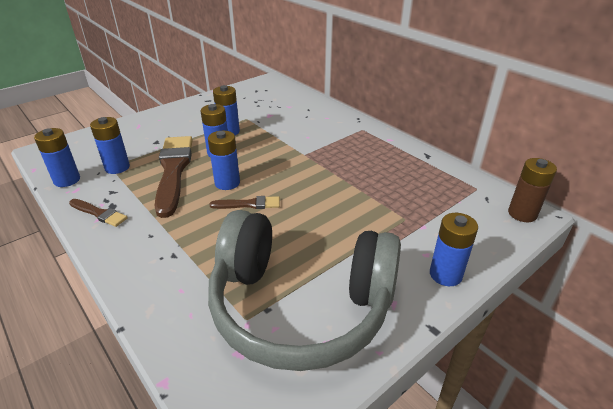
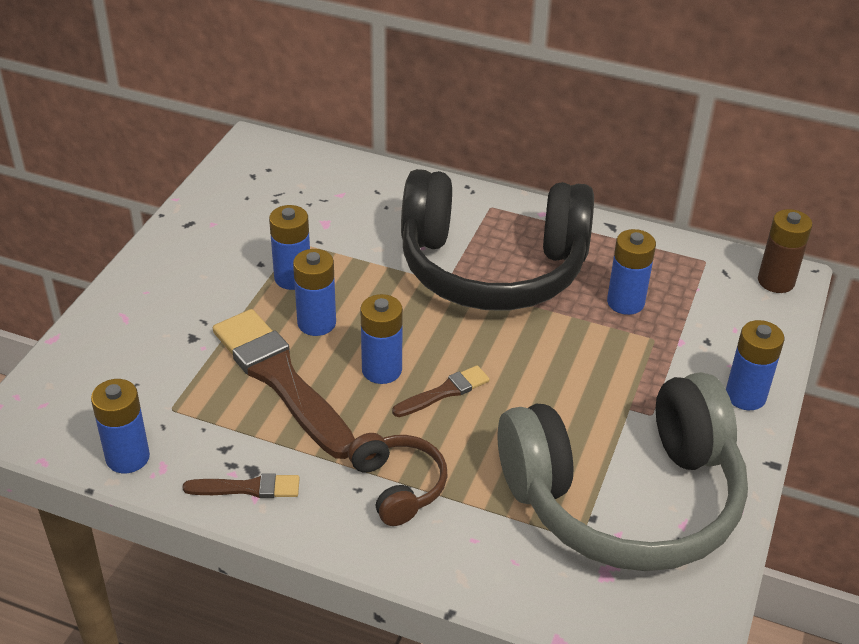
camera: 30 degrees left, 5 degrees up
blue battery [90,117,130,174] -> blue battery moved to [607,229,656,315]
none -> brown headphones [348,433,448,526]
none -> black headphones [401,169,594,311]

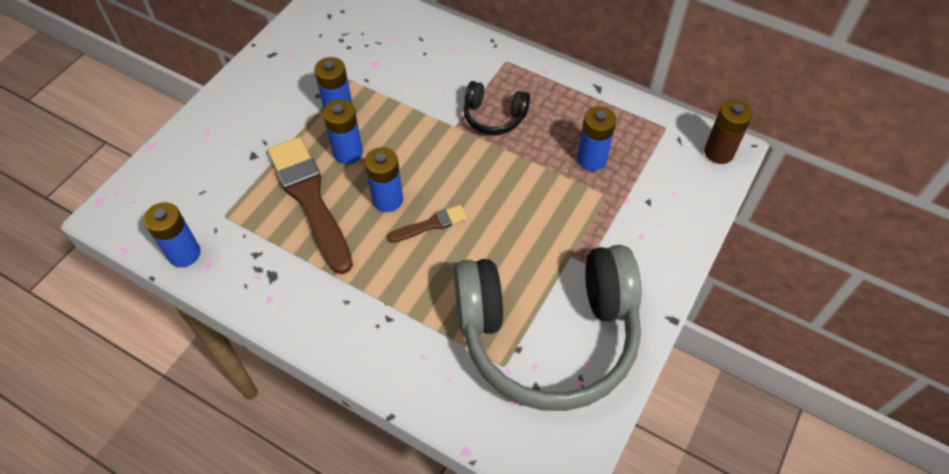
camera: 10 degrees right, 15 degrees up
brown brush [183,473,300,498] -> none
brown headphones [348,433,448,526] -> none
black headphones [401,169,594,311] -> black headphones [464,81,530,135], size x0.42
blue battery [726,320,784,410] -> none

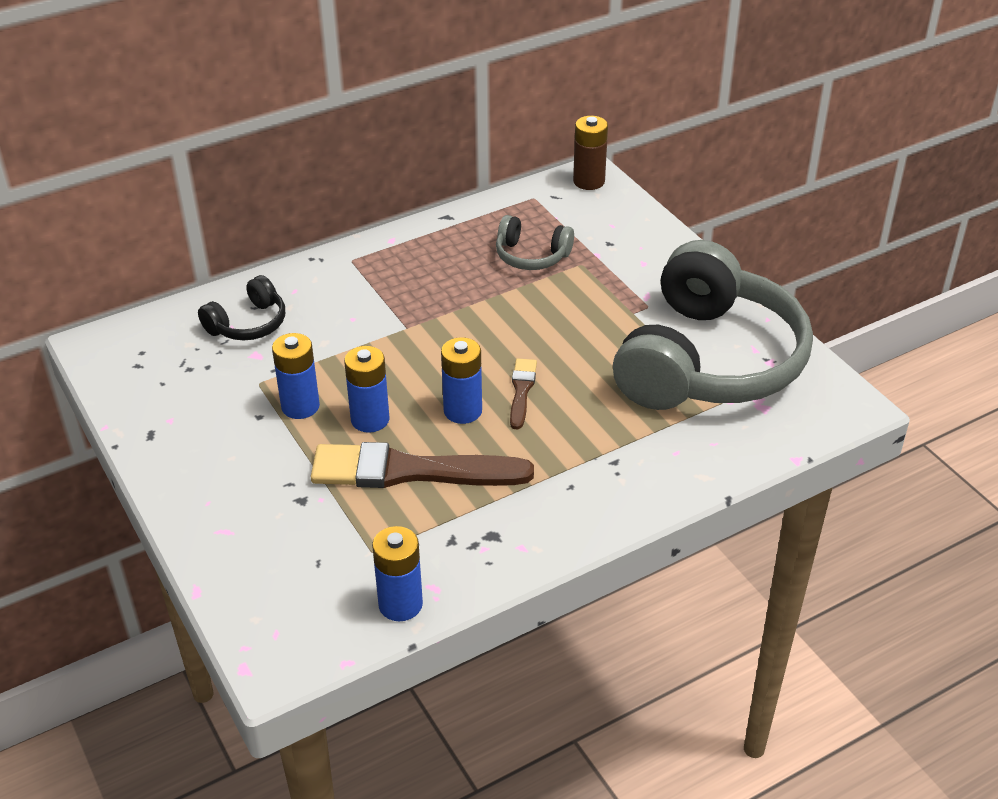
camera: 60 degrees left, 15 degrees down
black headphones [464,81,530,135] -> black headphones moved to [198,275,285,340]
blue battery [577,106,617,171] -> grey headphones [496,215,574,270]

